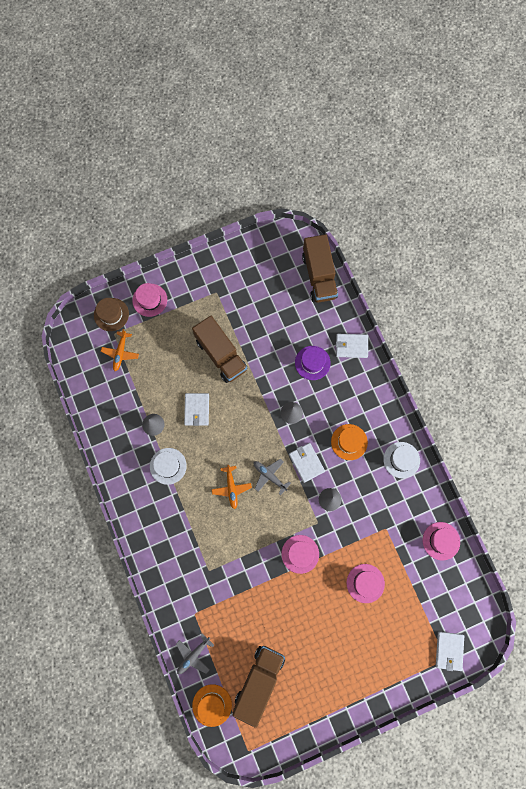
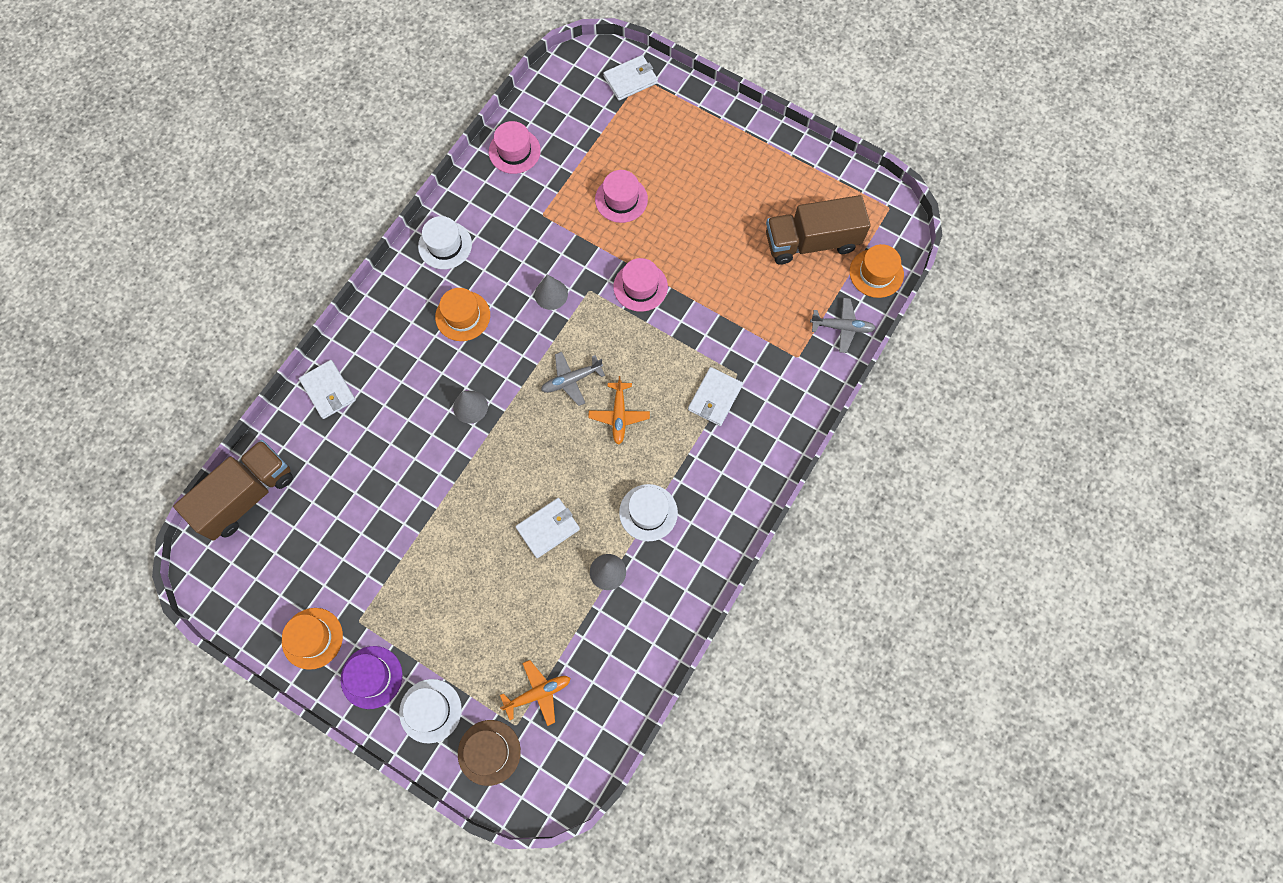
camera: 125 degrees left, 5 degrees down
pink hat [132,283,167,317] -> white hat [399,679,462,743]
brown truck [192,316,248,383] -> none
orange plane [212,465,252,509] -> orange plane turned 135 degrees clockwise [589,376,650,445]
grey plane [254,459,291,495] -> grey plane turned 60 degrees clockwise [541,352,605,406]
white wallet [289,443,325,483] -> white wallet moved to [688,367,743,426]
purple hat [295,346,331,380] -> purple hat moved to [341,646,403,709]
none -> orange hat [282,608,343,670]

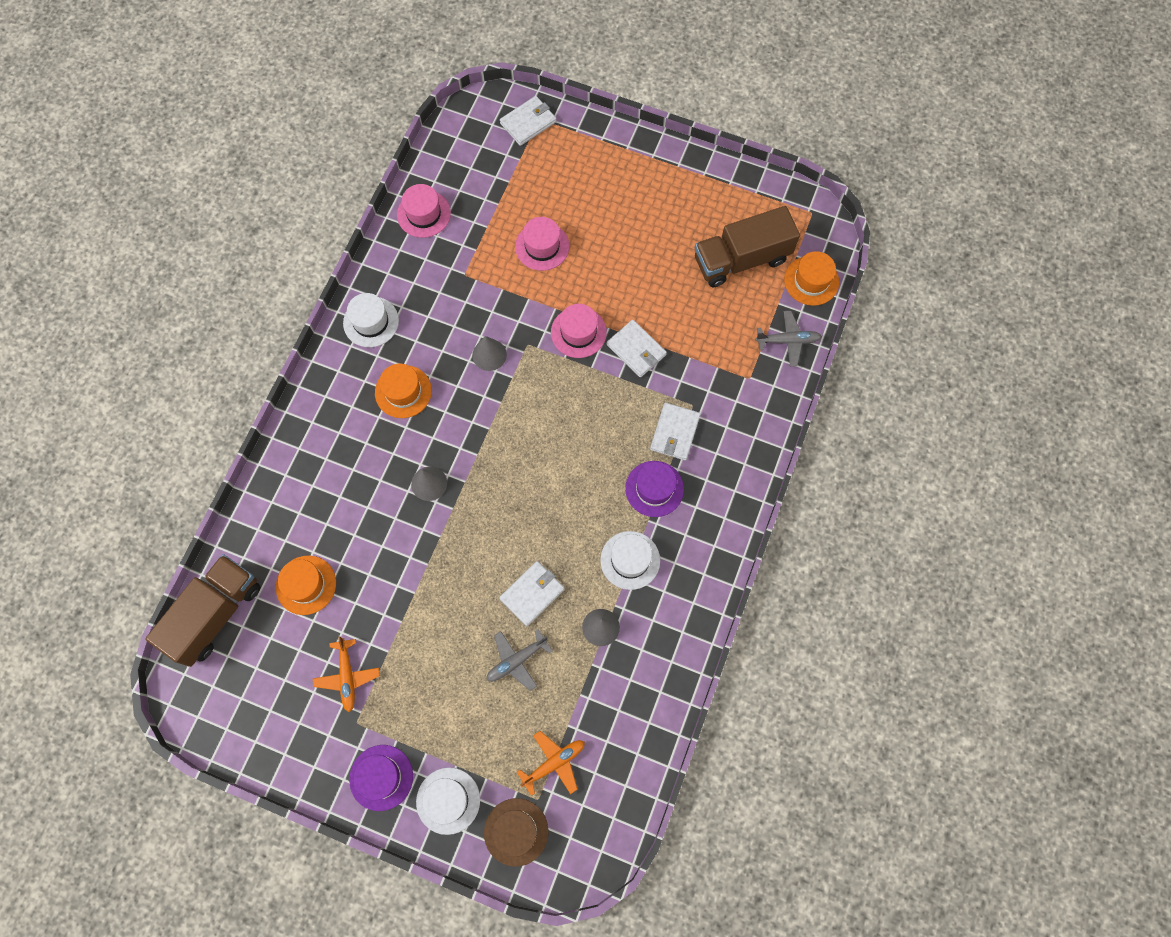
camera: 10 degrees left, 0 degrees up
orange hat [282,608,343,670] -> orange hat moved to [276,555,336,615]
white wallet [299,360,356,419] -> white wallet moved to [607,320,667,377]
grey plane [541,352,605,406] -> grey plane moved to [486,629,553,691]
orange plane [589,376,650,445] -> orange plane moved to [313,636,380,712]
none -> purple hat [625,461,684,517]

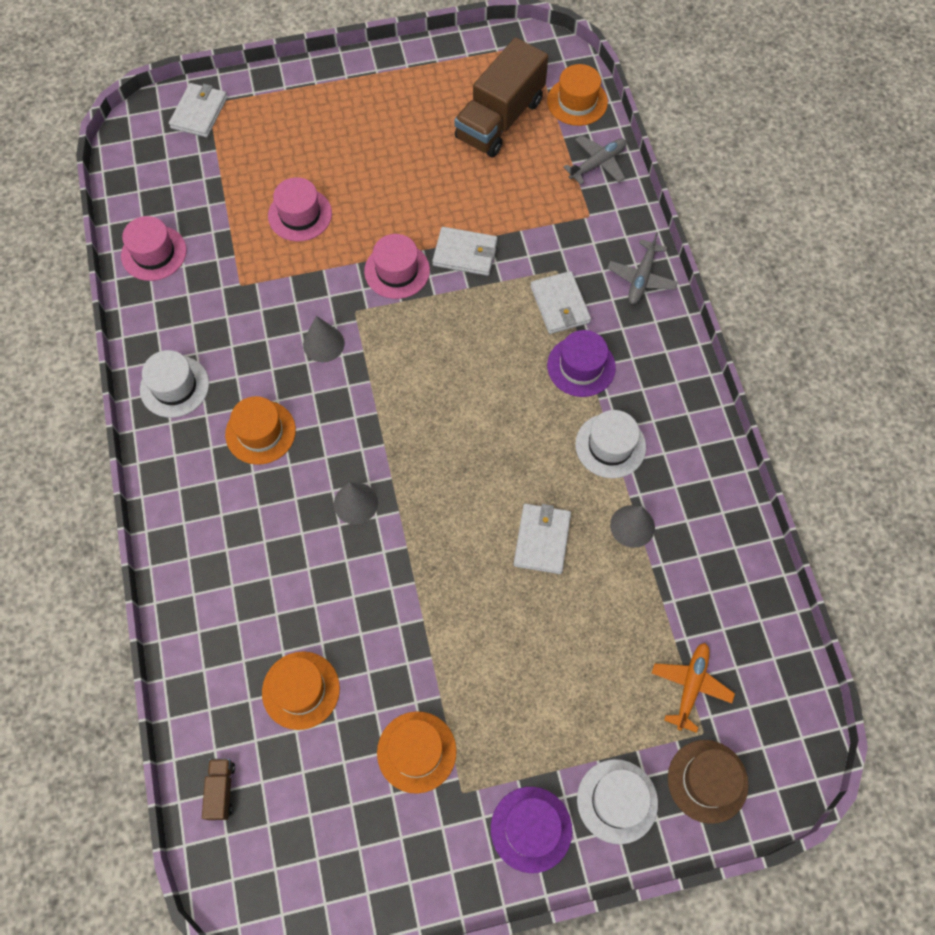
camera: 35 degrees left, 5 degrees down
brown truck [145,554,260,667] -> brown truck [202,759,235,820], size x0.41
orange plane [313,636,380,712] -> orange hat [377,711,457,794]
grey plane [486,629,553,691] -> grey plane moved to [607,232,678,304]

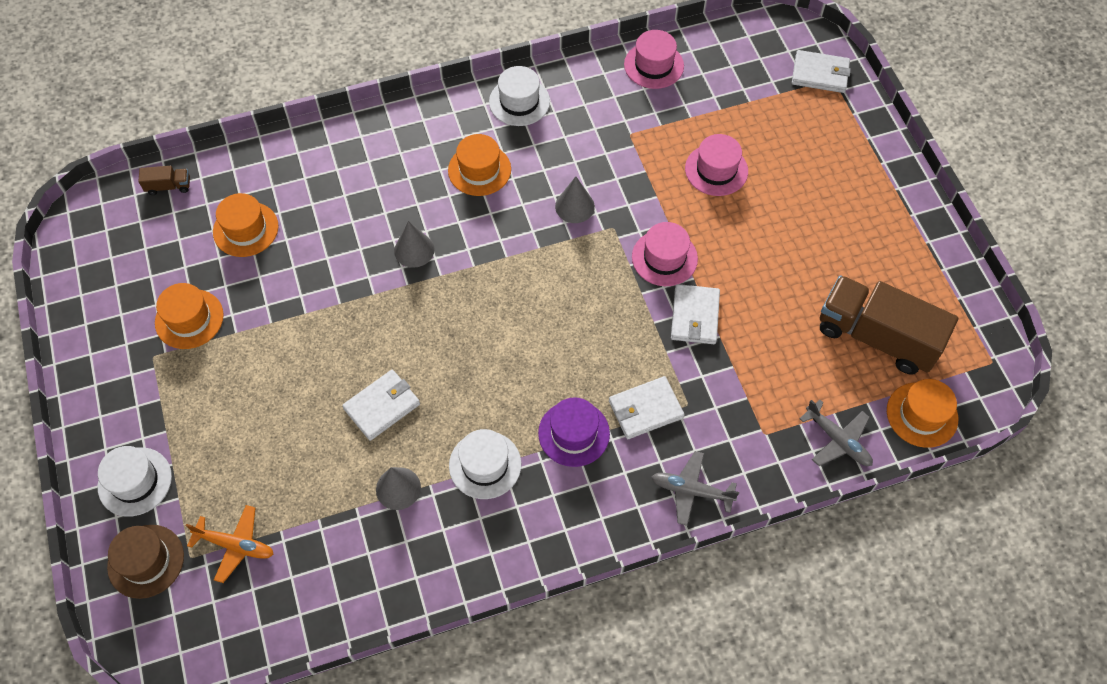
camera: 85 degrees right, 5 degrees down
purple hat [491,787,572,873] -> none
white wallet [514,504,571,574] -> white wallet turned 45 degrees counterclockwise [342,370,420,441]

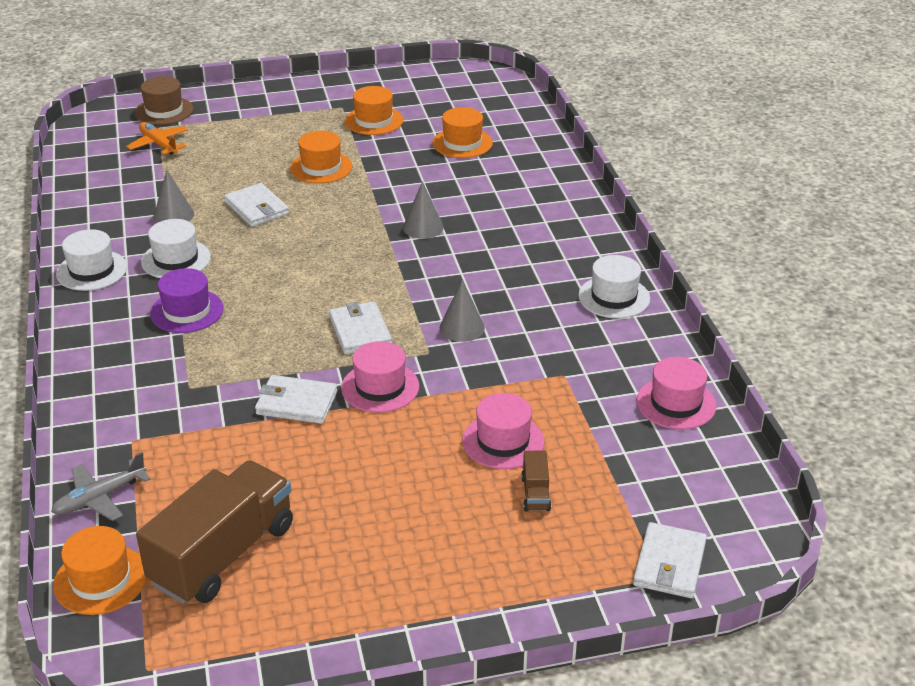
camera: 95 degrees right, 25 degrees down
white hat [97,446,172,517] -> white hat moved to [56,229,127,291]
brown truck [138,166,190,195] -> brown truck moved to [521,451,551,511]
orange plane [185,505,274,583] -> orange plane turned 120 degrees clockwise [126,122,188,155]
orange hat [448,134,511,196] -> orange hat moved to [290,131,352,184]
white wallet [609,376,685,439] -> white wallet moved to [329,301,392,354]
grey plane [651,451,739,526] -> none

